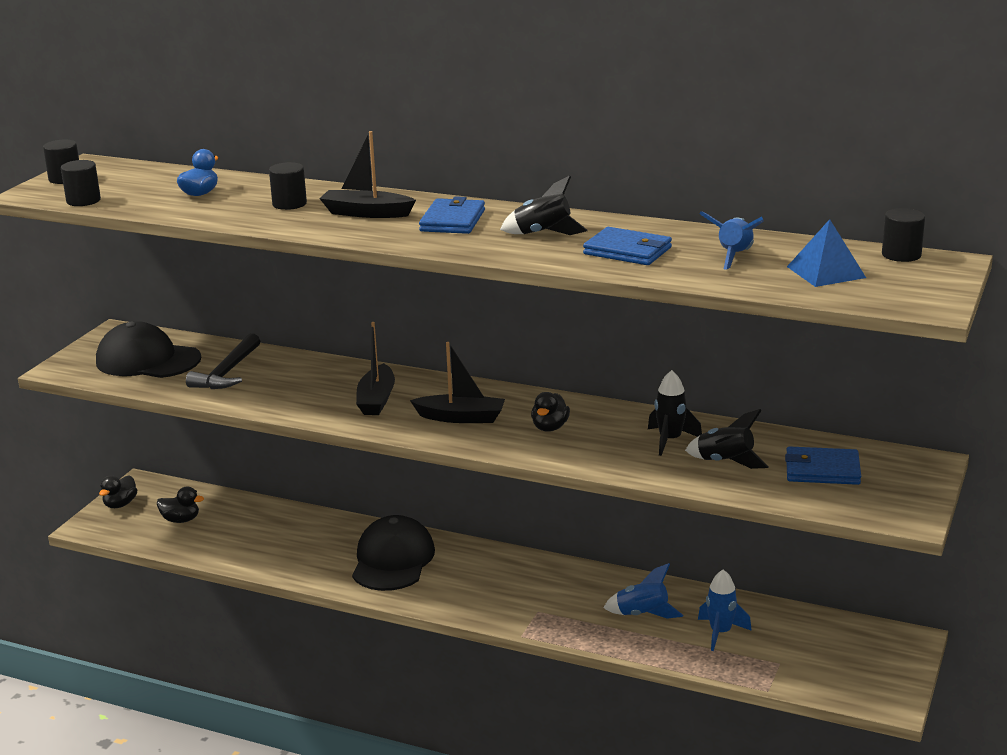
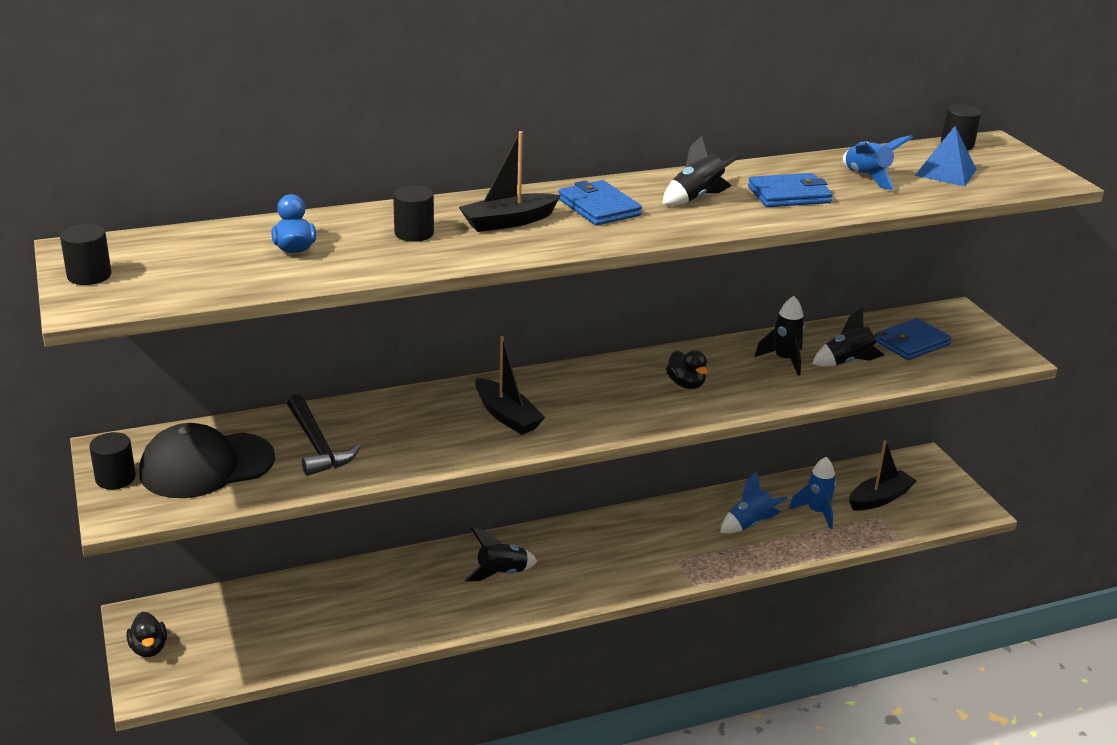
camera: 45 degrees left, 5 degrees up
black cylinder [61,160,101,206] -> black cylinder moved to [89,432,136,489]
black duck [157,487,204,523] -> none
black cap [352,515,435,591] -> black rocket [465,527,537,582]
black boat [410,342,505,423] -> black boat moved to [849,440,917,511]

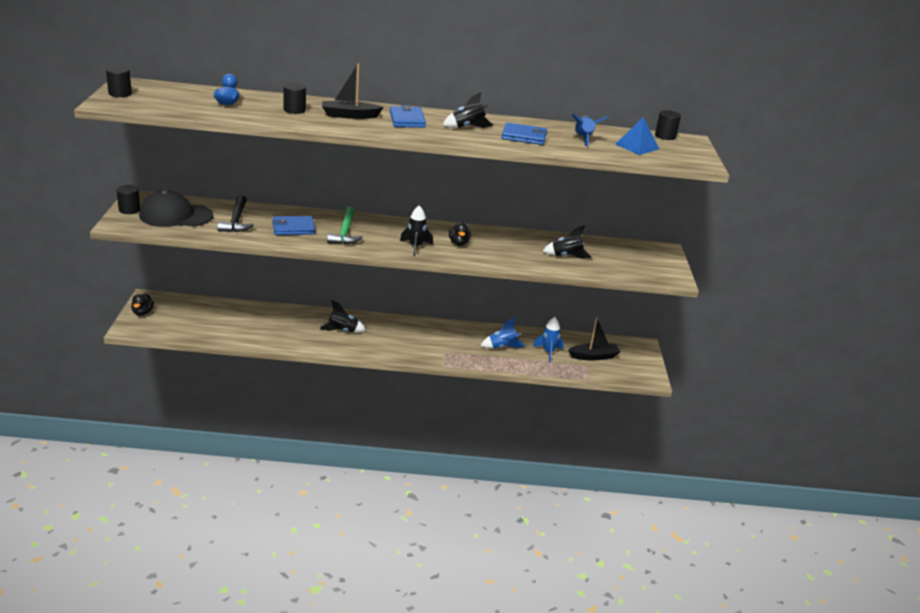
camera: 20 degrees right, 0 degrees up
black boat [475,336,545,435] -> green hammer [327,207,363,244]
black rocket [755,296,805,375] -> black rocket moved to [400,206,433,256]
blue wallet [875,318,951,360] -> blue wallet moved to [272,216,315,235]

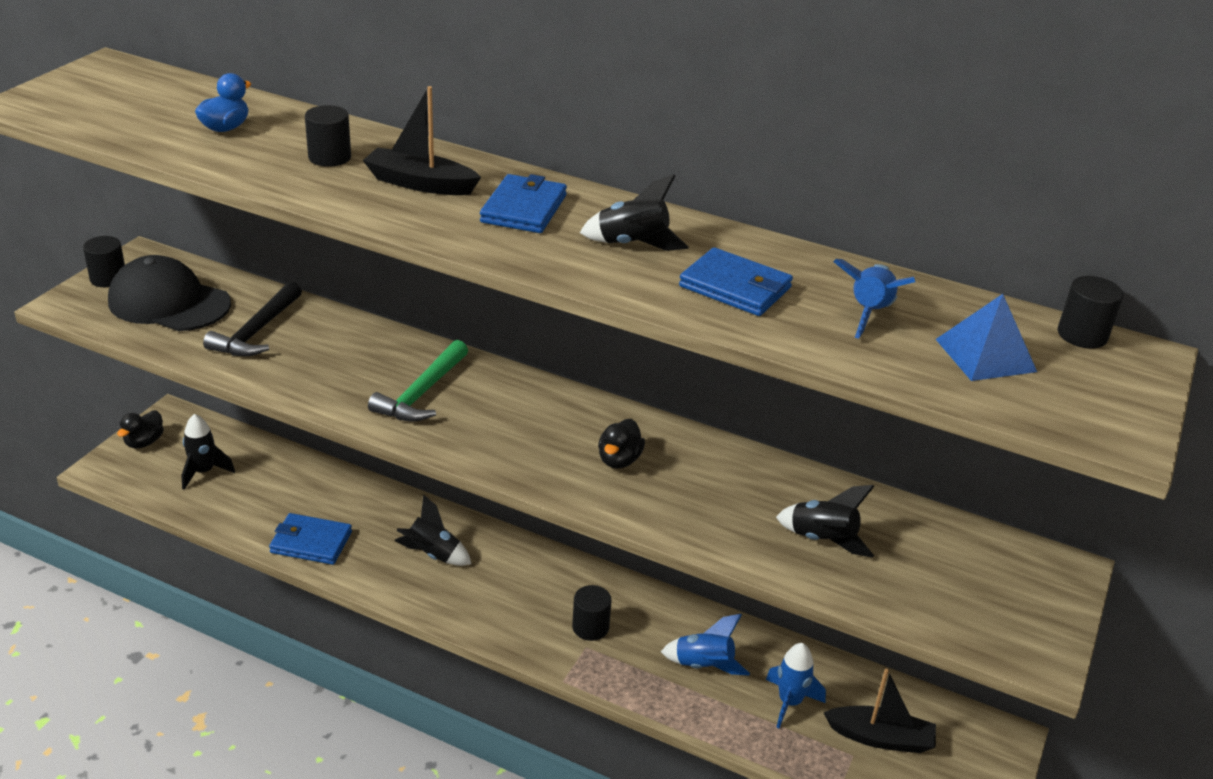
camera: 25 degrees right, 5 degrees up
black cylinder [106,66,132,97] -> black cylinder moved to [572,585,612,641]
blue wallet [272,216,315,235] -> blue wallet moved to [269,513,352,565]
black rocket [400,206,433,256] -> black rocket moved to [181,414,235,490]

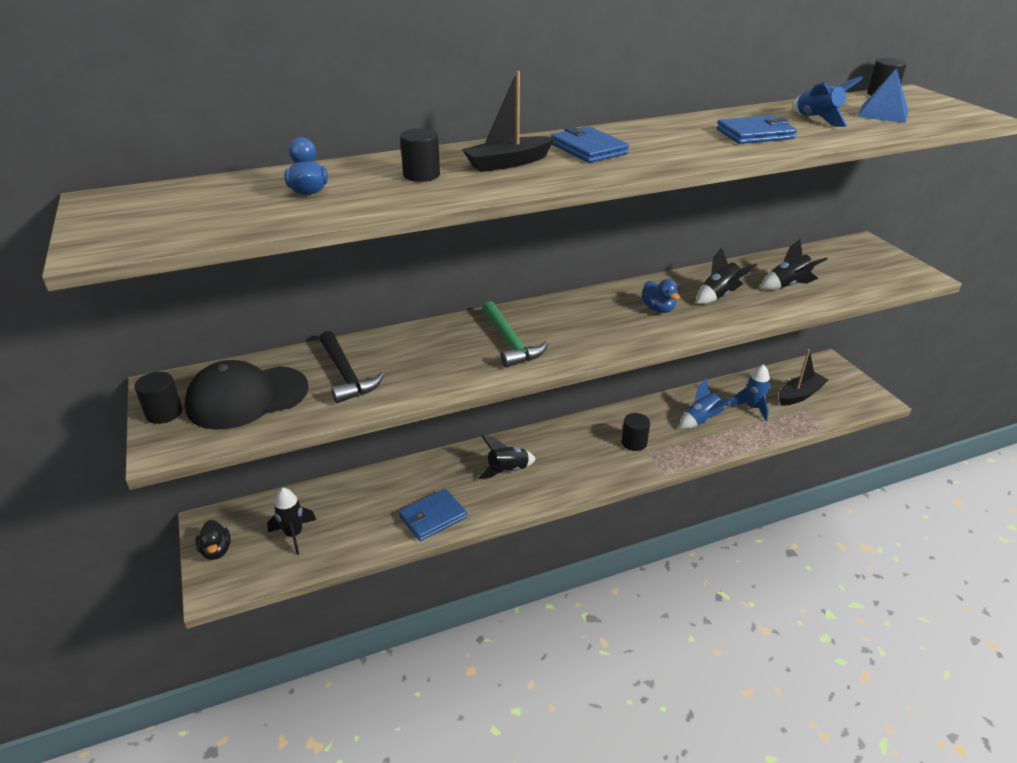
camera: 45 degrees left, 0 degrees up
black rocket [580,174,689,251] -> black rocket moved to [697,247,757,304]
black duck [598,419,645,469] -> blue duck [641,279,680,313]

